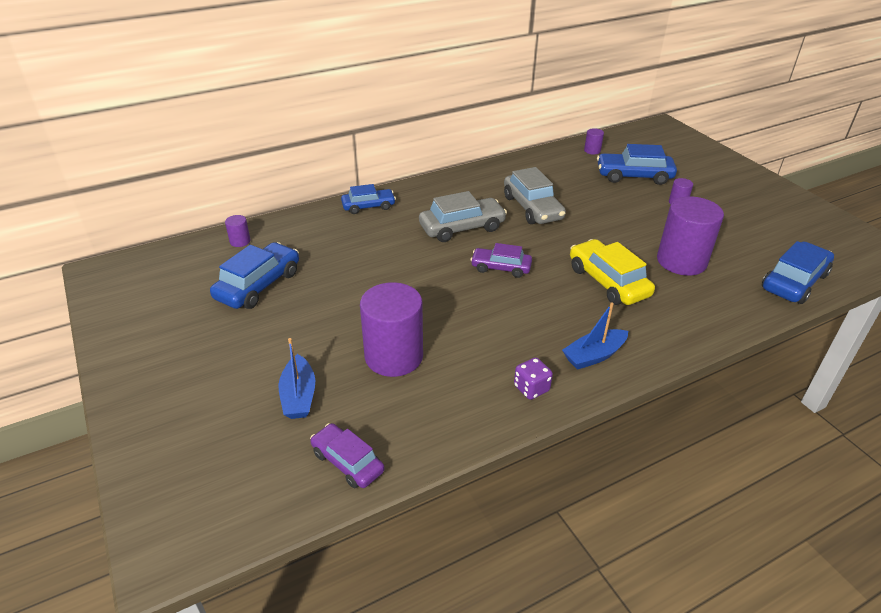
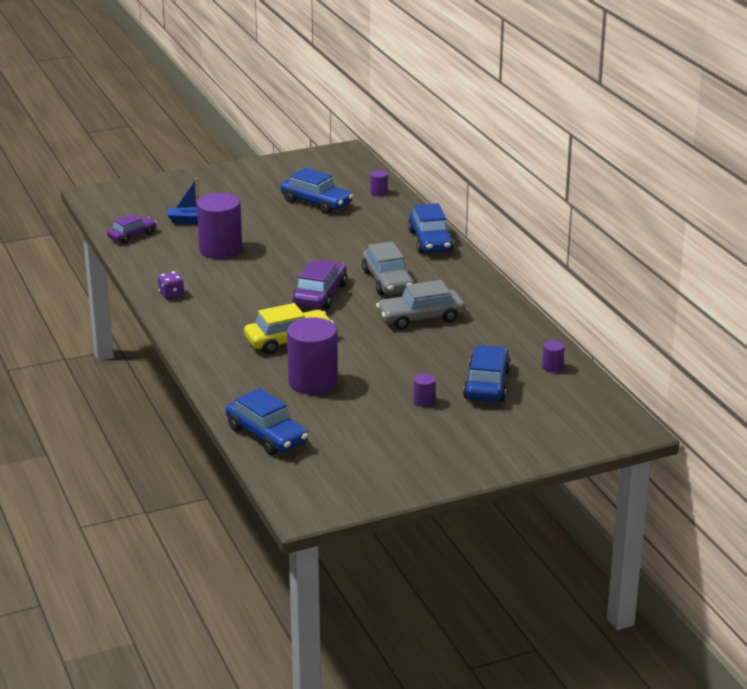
camera: 95 degrees right, 10 degrees down
blue car [341,184,396,214] -> blue car [408,203,454,254], size x1.54
purple car [470,243,532,278] -> purple car [292,260,347,310], size x1.54
blue boat [562,303,628,370] -> none

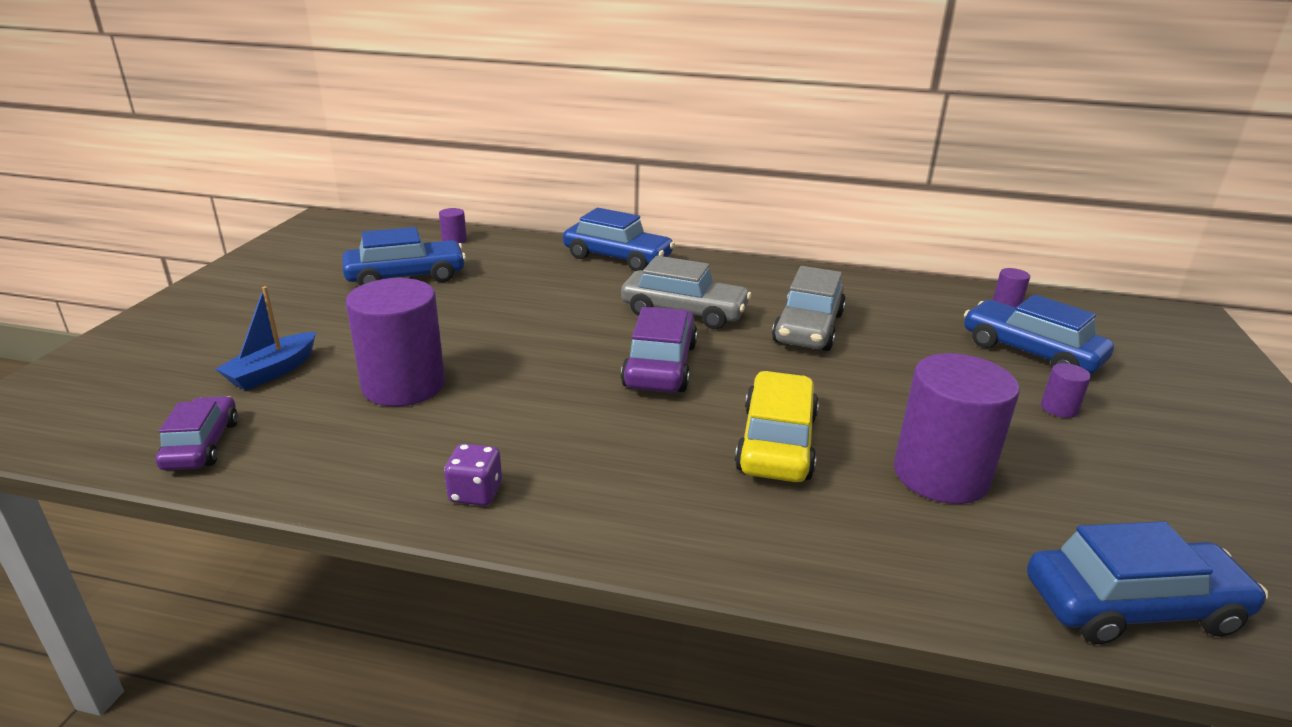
camera: 55 degrees left, 0 degrees up
purple car [292,260,347,310] -> purple car turned 45 degrees clockwise [621,307,698,393]

